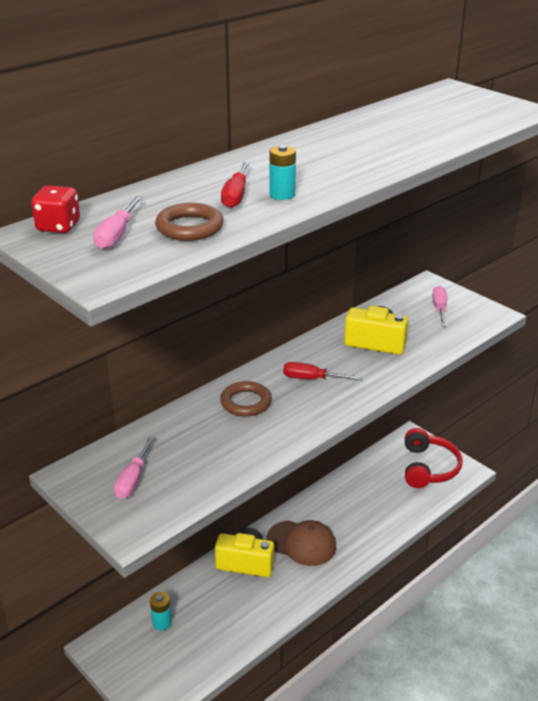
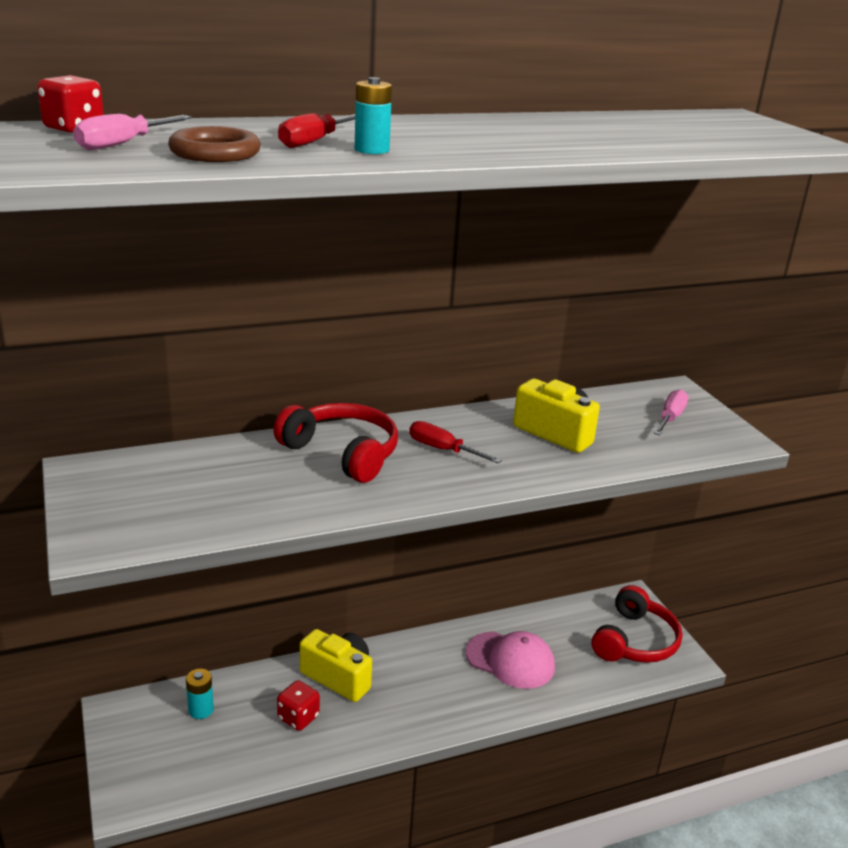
camera: 20 degrees right, 5 degrees down
pink screwdriver [114,436,155,499] -> none
brown ring [220,381,272,417] -> red headphones [273,403,398,483]
brown cap [267,520,336,566] -> none
none -> red dice [277,680,320,731]
none -> pink cap [466,631,555,689]

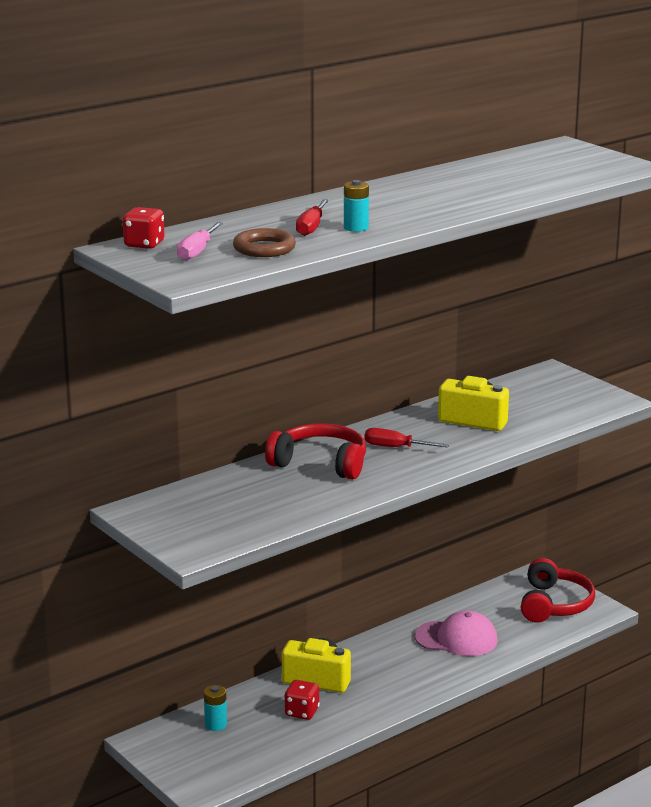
camera: 15 degrees left, 5 degrees down
pink screwdriver [654,389,689,435] -> none

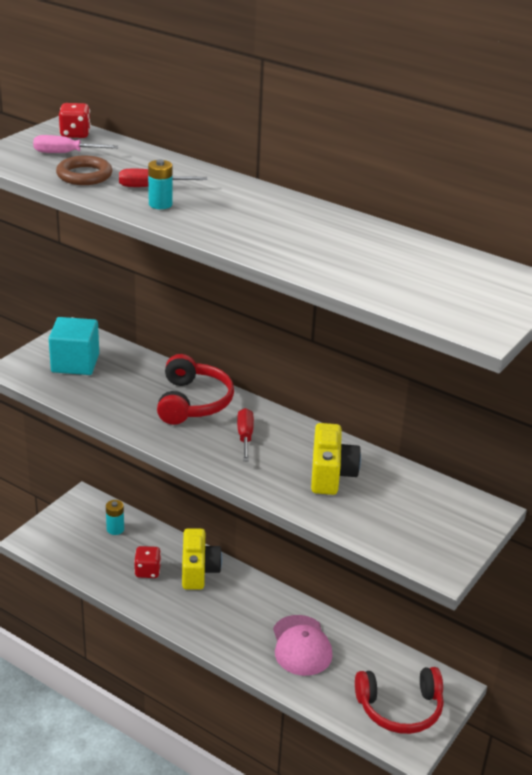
camera: 70 degrees right, 10 degrees up
none -> turquoise cube [49,317,99,375]

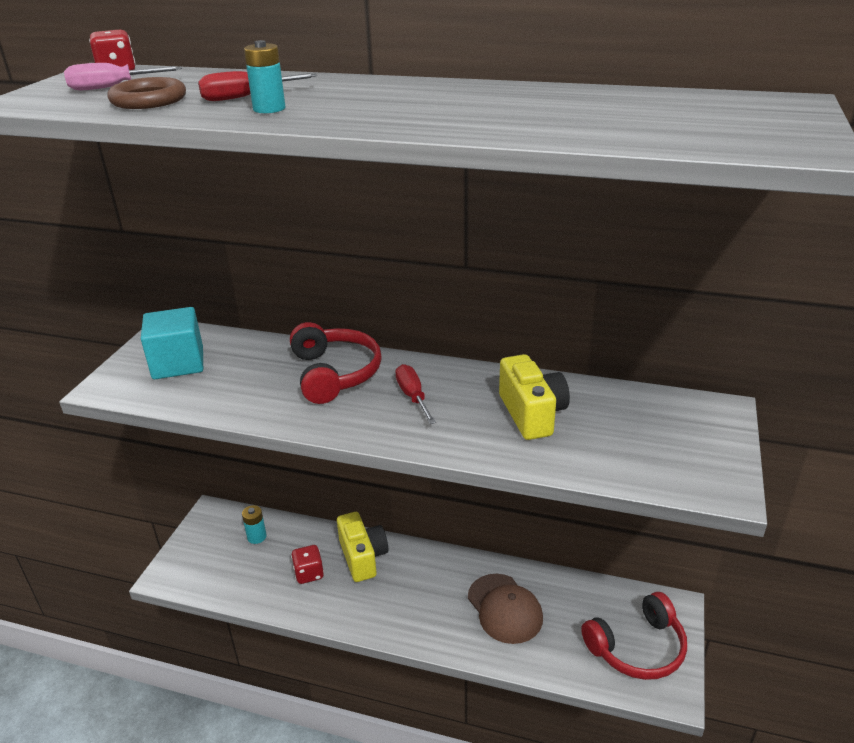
camera: 15 degrees left, 0 degrees up
pink cap [273,615,332,676] -> brown cap [468,574,543,644]

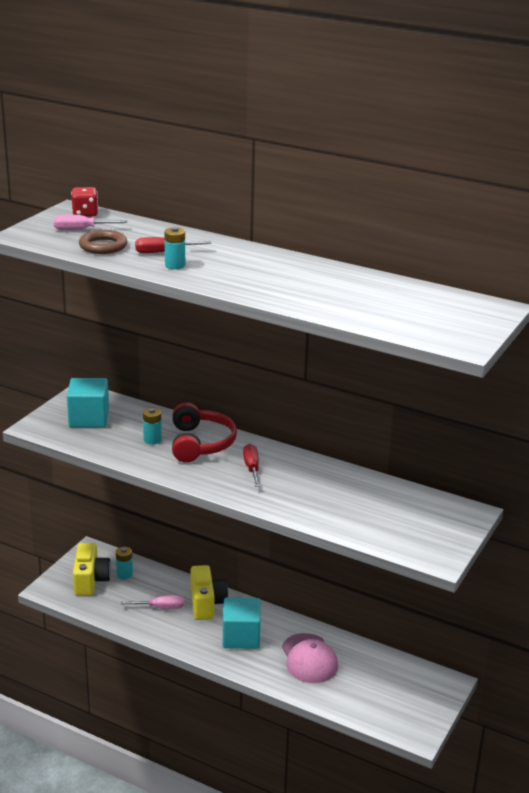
camera: 10 degrees right, 5 degrees down
red dice [291,545,324,584] -> pink screwdriver [120,595,184,609]
brown cap [468,574,543,644] -> pink cap [282,633,338,683]
yellow camera [499,354,570,440] -> yellow camera moved to [73,543,111,595]
red headphones [581,592,687,680] -> none
none -> turquoise battery [143,408,162,445]
none -> turquoise cube [223,597,261,649]

